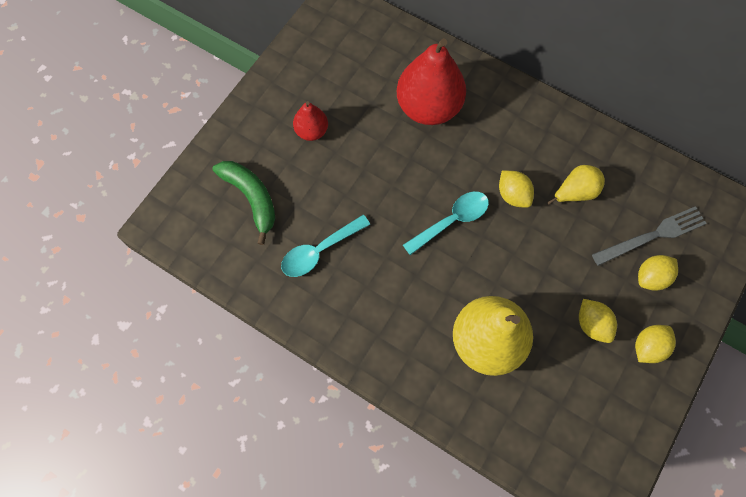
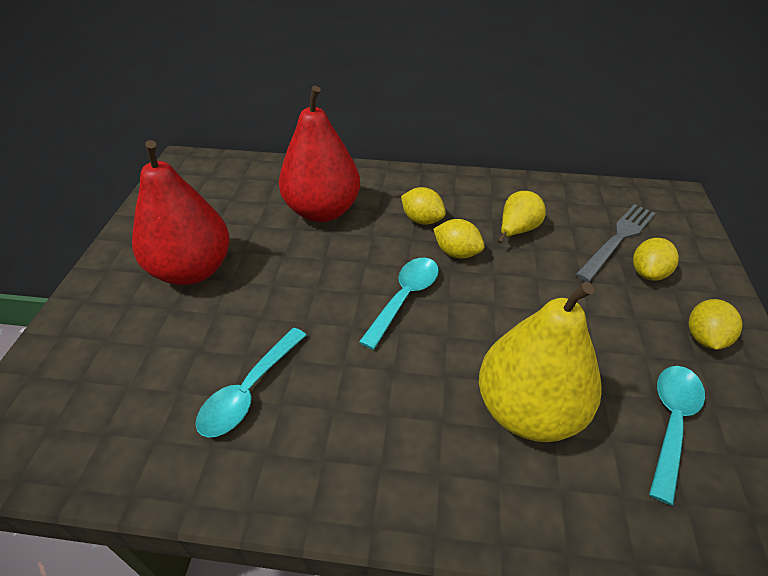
camera: 25 degrees left, 25 degrees down
green banana [212,161,275,245] -> none
red pear [293,101,328,141] -> red pear [132,140,230,285], size x1.97
yellow lemon [579,299,617,343] -> yellow lemon moved to [401,187,446,225]
none -> turquoise spoon [649,366,705,506]

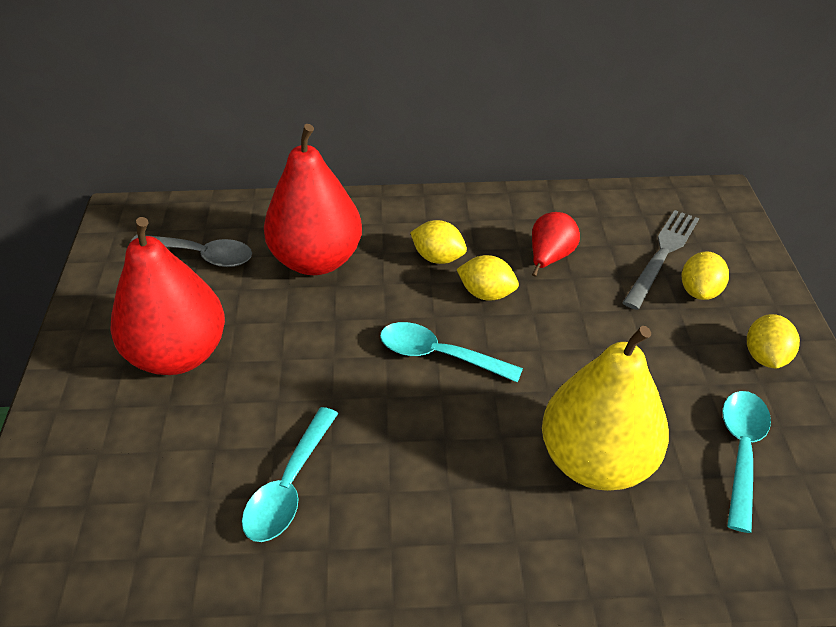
camera: 10 degrees left, 0 degrees up
turquoise spoon [359,258,439,350] -> turquoise spoon turned 90 degrees counterclockwise [380,322,523,383]
yellow pear [498,191,546,243] -> red pear [532,212,580,277]
none -> grey spoon [131,235,252,267]

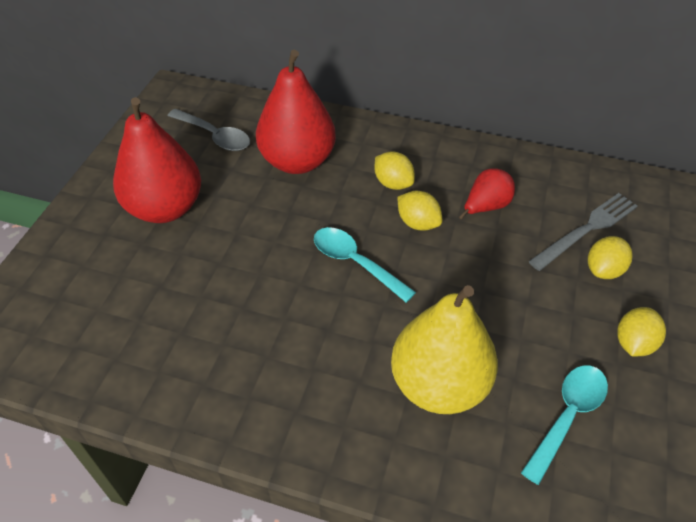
camera: 20 degrees right, 5 degrees up
turquoise spoon [242,407,338,542] -> none

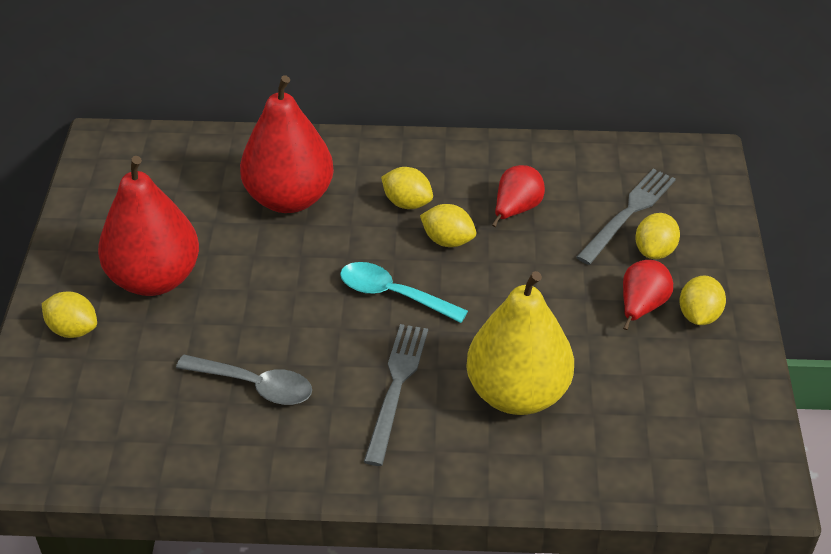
camera: 15 degrees left, 5 degrees down
grey spoon [168,109,250,151] -> grey spoon moved to [176,355,312,405]
turquoise spoon [521,365,608,485] -> none
none -> yellow lemon [42,292,97,338]
none -> grey fork [364,324,428,466]
none -> red pear [623,260,673,330]

